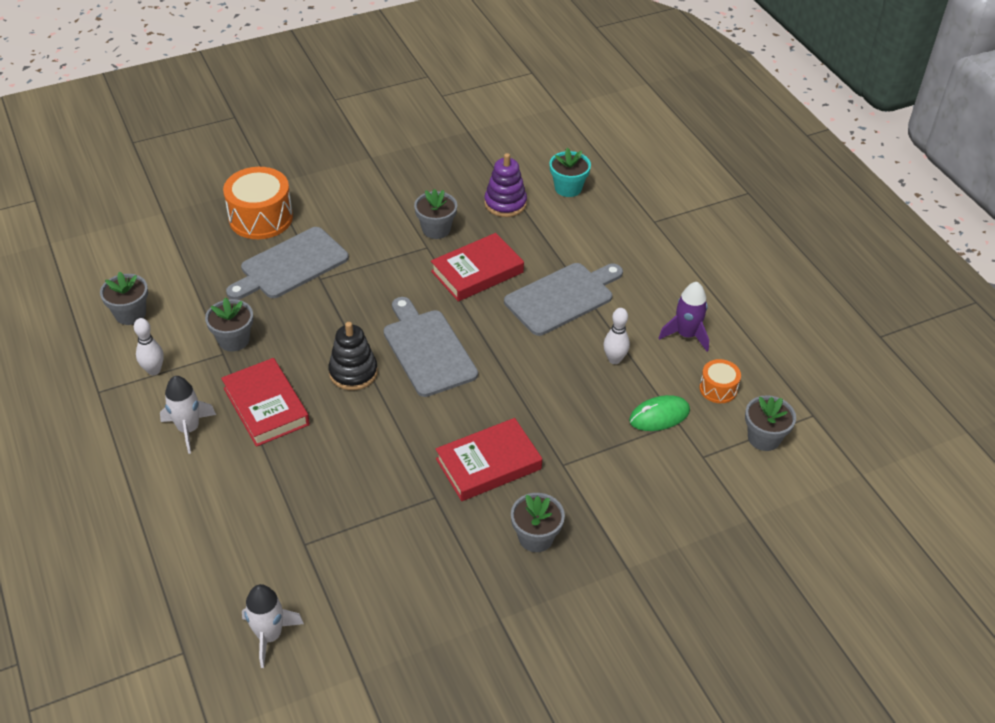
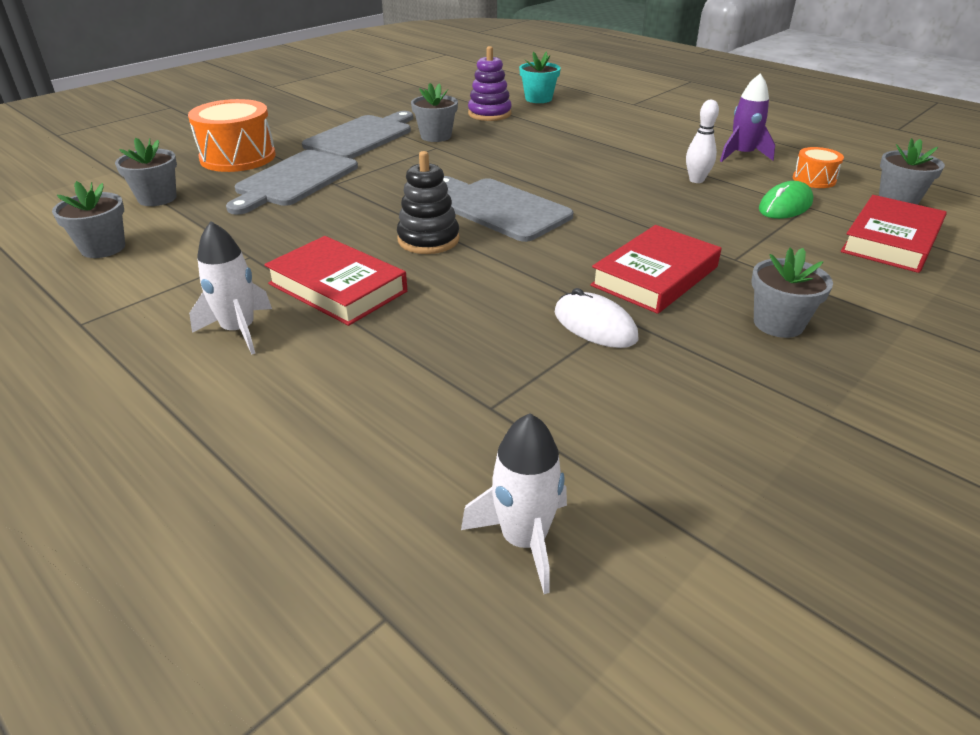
camera: 20 degrees left, 10 degrees down
white bowling pin [134,318,164,375] -> none
grey flower pot [205,298,253,351] -> grey flower pot moved to [115,138,177,206]
red book [431,233,524,302] -> red book moved to [841,195,947,273]
grey cutting board [504,263,623,336] -> grey cutting board moved to [302,111,413,159]
none -> white mouse [555,288,638,348]

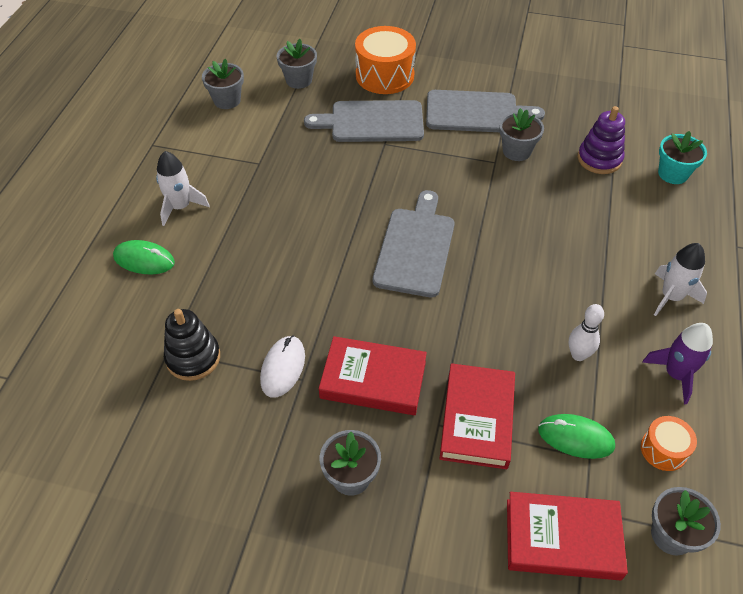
camera: 60 degrees right, 15 degrees up
red book [264,236,407,326] -> red book moved to [440,363,515,469]
black stacking toy [397,151,460,254] -> black stacking toy moved to [164,309,220,381]
white rocket [461,413,567,594] -> white rocket moved to [654,243,707,316]
none -> green mouse [113,240,175,274]

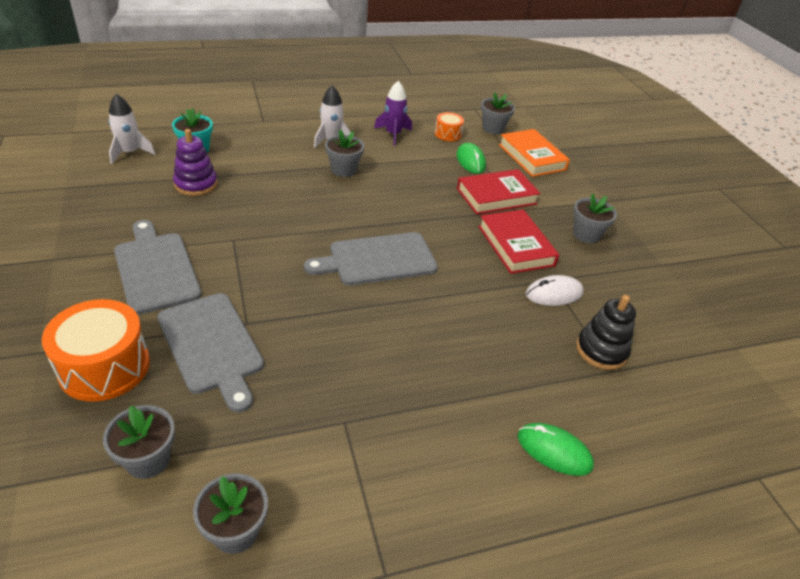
camera: 125 degrees left, 10 degrees down
green mouse [113,240,175,274] -> green mouse turned 45 degrees counterclockwise [518,423,594,476]
white rocket [156,151,210,226] -> white rocket moved to [108,94,155,164]
grey flower pot [499,108,544,161] -> grey flower pot moved to [325,130,364,177]
red book [507,492,628,580] -> orange book [499,129,570,177]
white bowling pin [569,304,604,361] -> none

